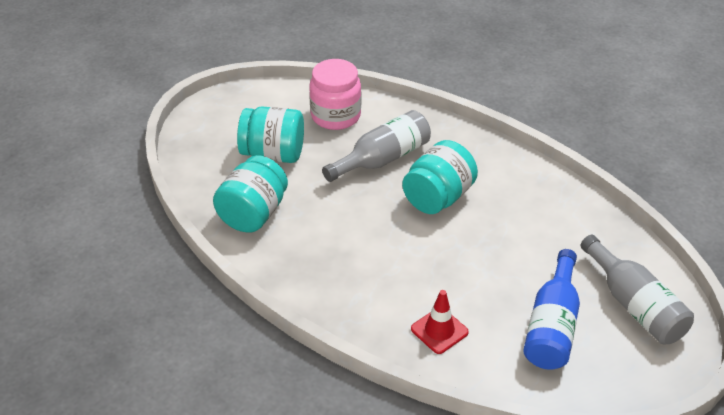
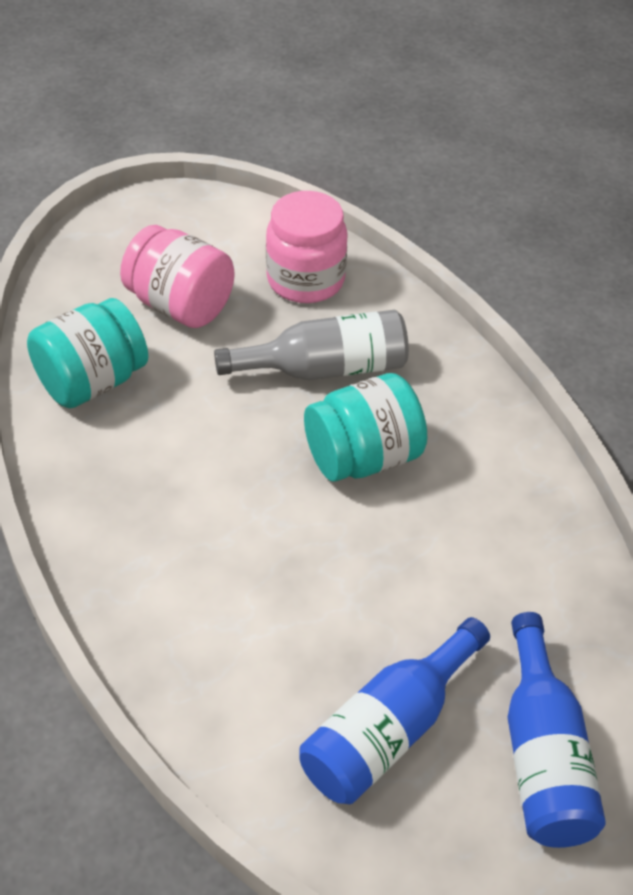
camera: 25 degrees right, 5 degrees up
turquoise jar [237,106,304,163] -> pink jar [120,225,234,328]
red traffic cone [411,290,469,354] -> none
grey bottle [580,235,694,344] -> blue bottle [507,612,606,848]

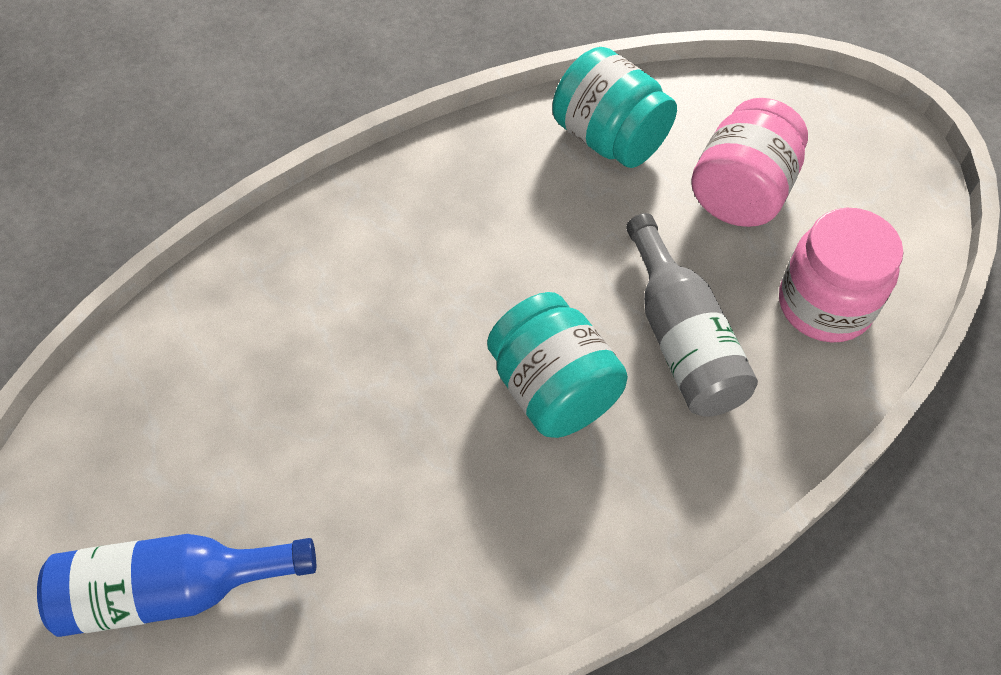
camera: 85 degrees right, 10 degrees up
blue bottle [300,617,490,804] -> none

